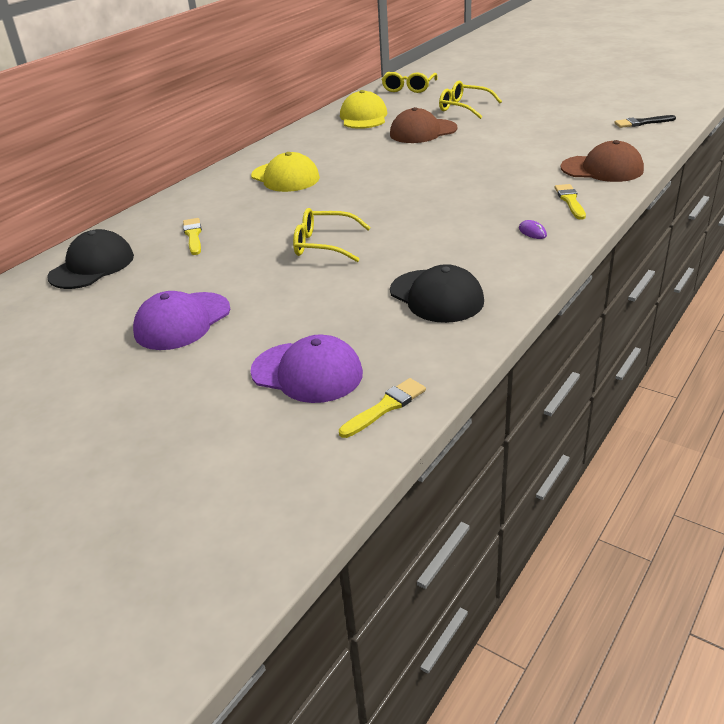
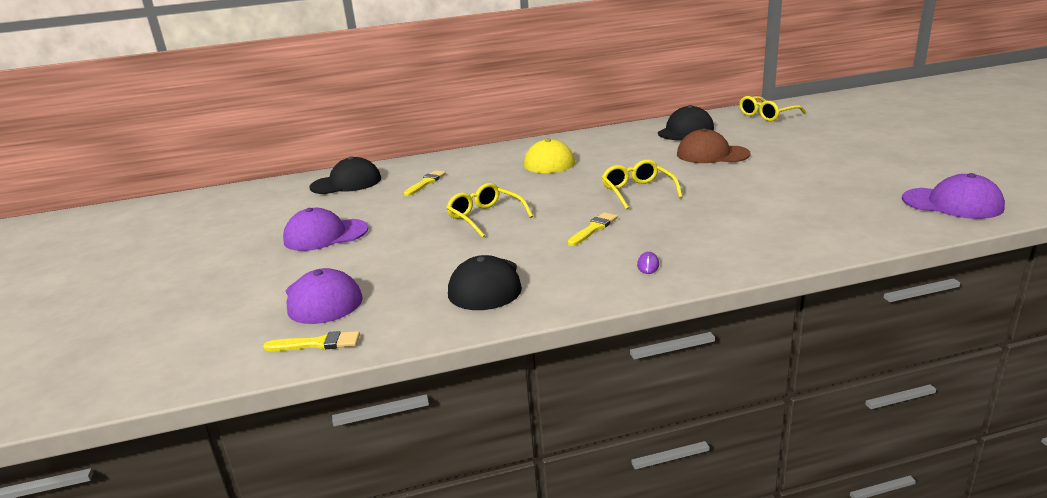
camera: 40 degrees right, 10 degrees down
yellow cap [340,90,387,129] -> black cap [658,105,714,140]
yellow glasses [439,81,502,119] -> yellow glasses moved to [601,160,683,210]
yellow brush [555,184,586,220] -> yellow brush moved to [567,212,618,246]
brown cap [561,140,644,182] -> none
black brush [614,115,676,128] -> purple cap [902,173,1005,219]

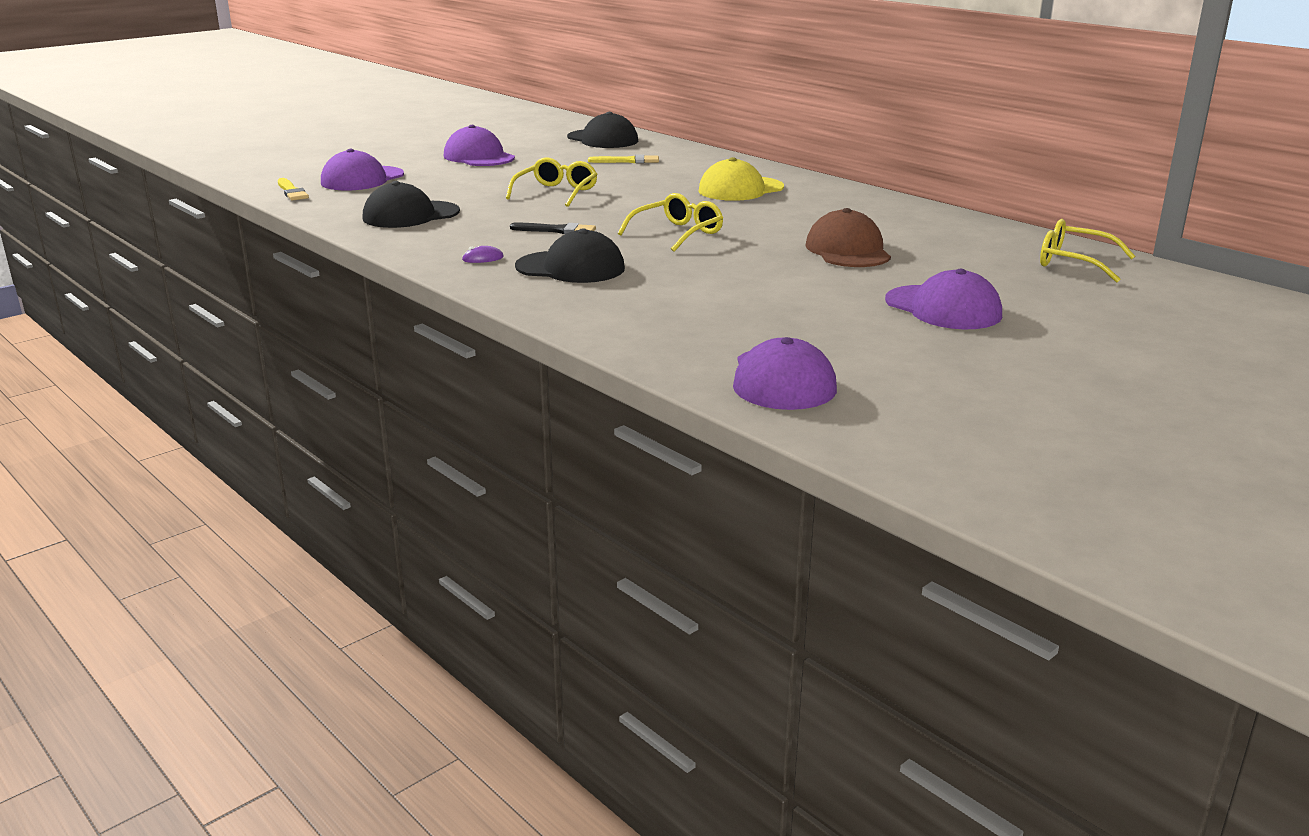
camera: 60 degrees right, 0 degrees up
yellow brush [567,212,618,246] -> black brush [510,223,596,234]
black cap [658,105,714,140] -> black cap moved to [515,228,625,283]
none -> purple cap [885,269,1002,329]

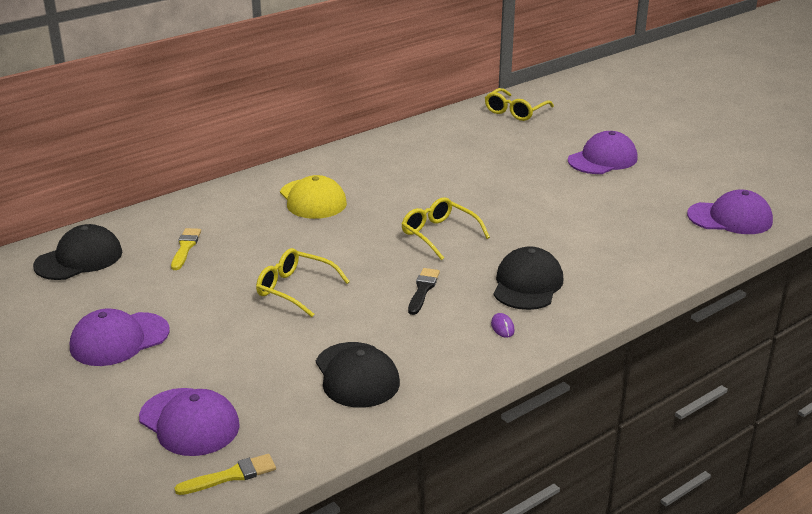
camera: 85 degrees left, 5 degrees up
brown cap [805,208,891,267] -> none

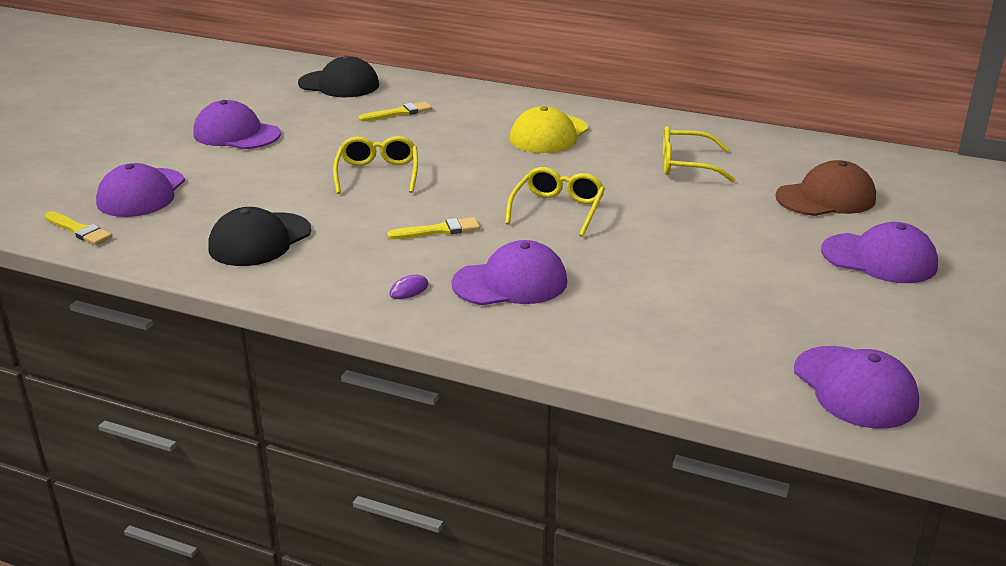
camera: 60 degrees right, 0 degrees up
black brush [408,268,440,315] -> yellow brush [387,217,480,239]
yellow glasses [485,88,554,121] -> yellow glasses moved to [663,126,736,182]
black cap [493,246,563,310] -> purple cap [452,240,567,305]
none -> brown cap [775,160,876,216]

